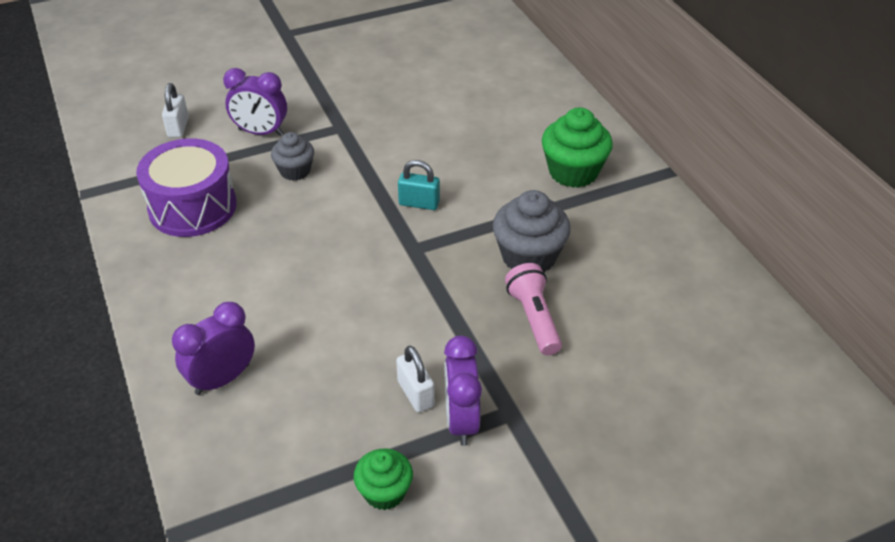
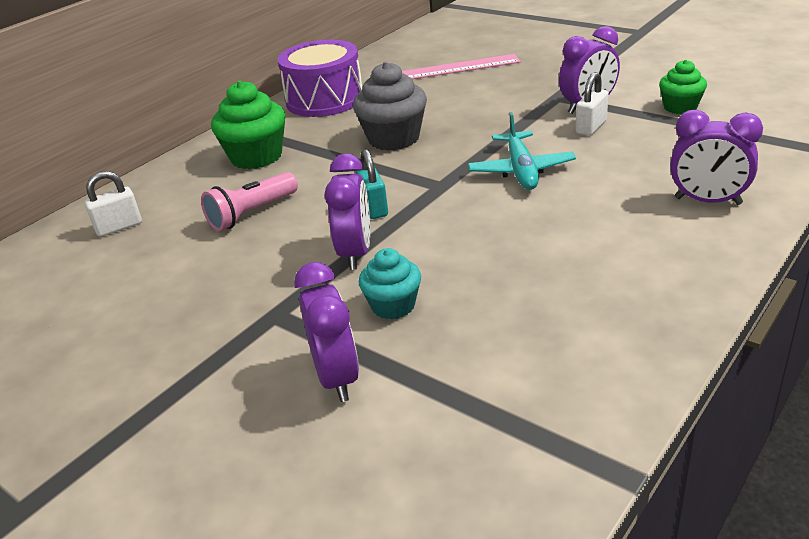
camera: 115 degrees left, 10 degrees down
purple drum [136,138,237,237] -> purple drum moved to [277,40,362,117]
white padlock [162,83,189,137] -> white padlock moved to [84,171,142,237]
grey cupcake [271,132,314,181] -> turquoise cupcake [359,248,421,320]
pink flashlight [505,263,562,355] -> pink flashlight moved to [201,172,298,231]
none -> purple clock [325,153,370,270]
none -> pink ruler [402,54,521,79]
none -> turquoise plane [468,112,576,190]

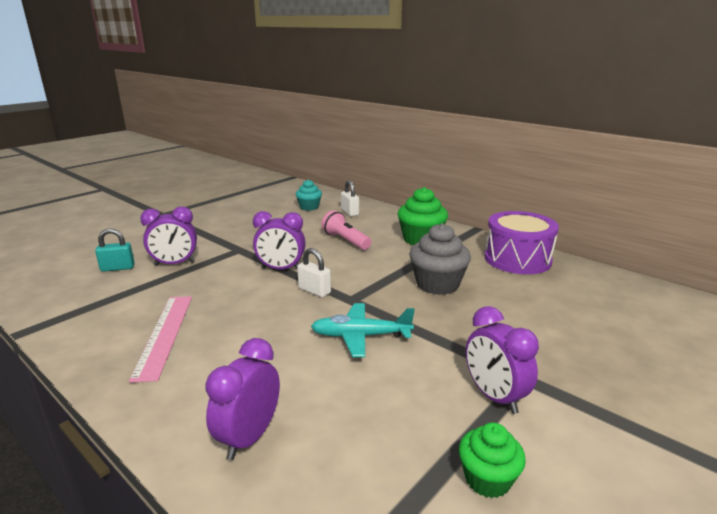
camera: 90 degrees right, 10 degrees down
turquoise padlock [355,149,388,219] -> turquoise padlock moved to [95,228,135,272]
turquoise cupcake [359,248,421,320] -> turquoise cupcake moved to [296,180,322,211]
pink ruler [402,54,521,79] -> pink ruler moved to [129,296,192,383]
white padlock [576,72,608,136] -> white padlock moved to [297,248,331,297]

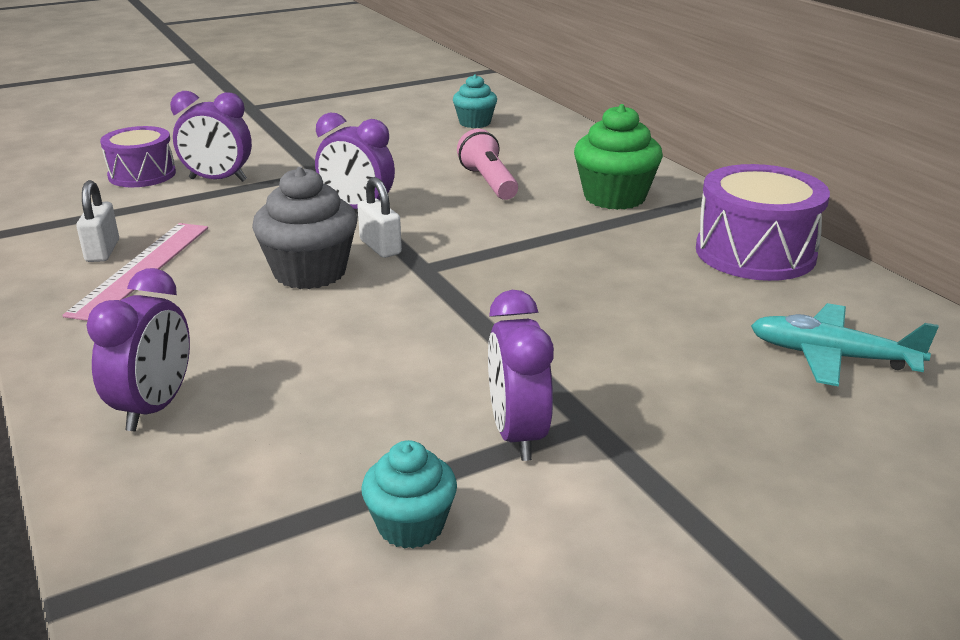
camera: 20 degrees right, 5 degrees up
turquoise padlock [95,228,135,272] -> purple drum [100,126,176,187]
purple clock [205,338,280,460] -> purple clock turned 150 degrees clockwise [86,268,190,431]
turquoise plane [311,303,415,357] -> turquoise plane moved to [751,303,939,387]
white padlock [341,180,359,216] -> white padlock moved to [76,180,119,262]
grey cupcake [409,223,471,295] -> grey cupcake moved to [252,167,357,289]
green cupcake [459,422,526,498] -> turquoise cupcake [362,440,457,549]

